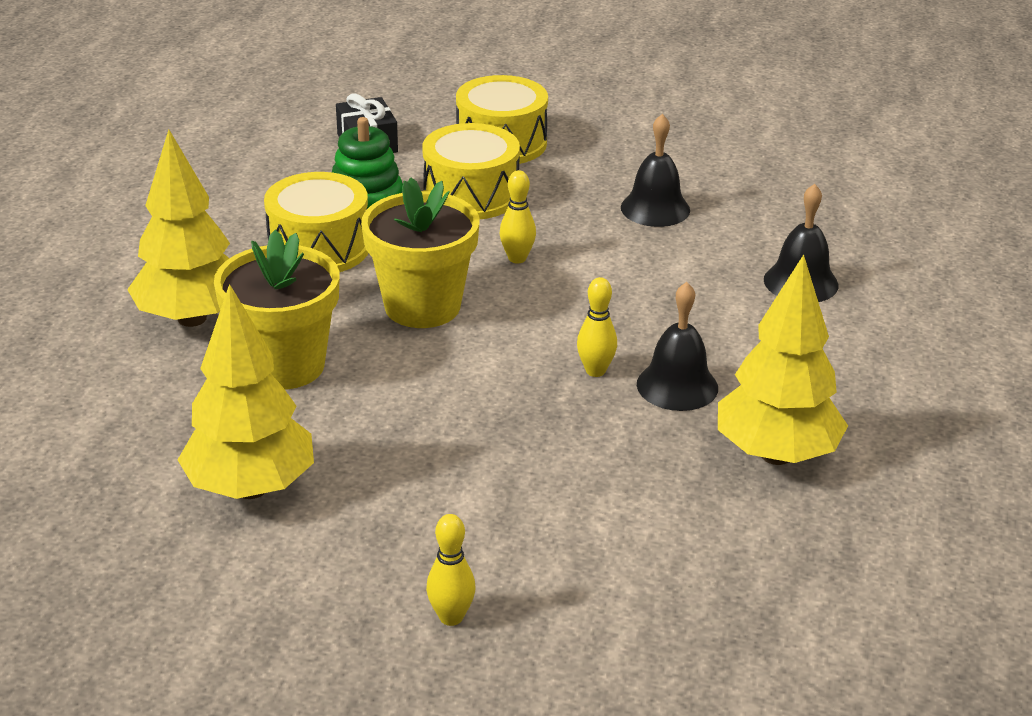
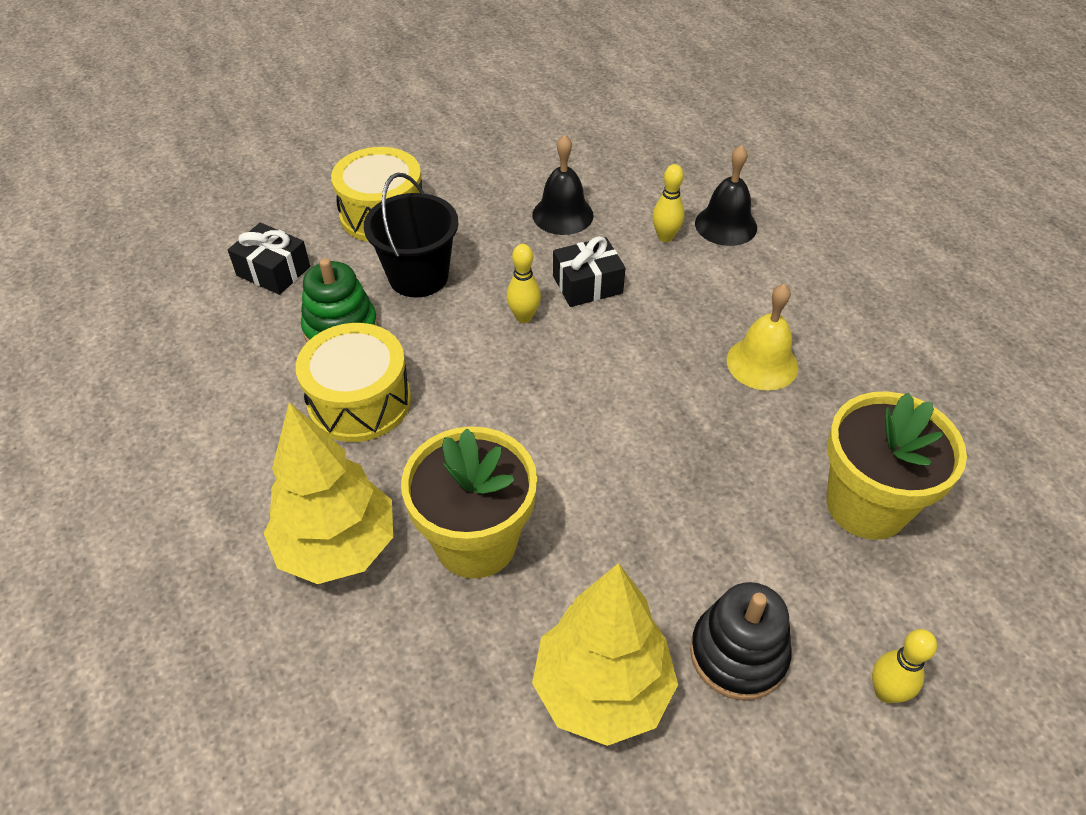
camera: 40 degrees left, 15 degrees up
yellow flower pot [361,177,479,328] -> yellow flower pot moved to [827,391,967,540]
yellow drum [422,123,520,220] -> black bucket [364,173,458,298]
yellow bowling pin [577,277,617,377] -> yellow bowling pin moved to [652,164,685,242]
black bell [637,282,718,411] -> yellow bell [727,284,799,391]
yellow tree [718,255,848,465] -> none
none -> black gift [553,236,625,307]
none -> black stacking toy [690,582,792,700]

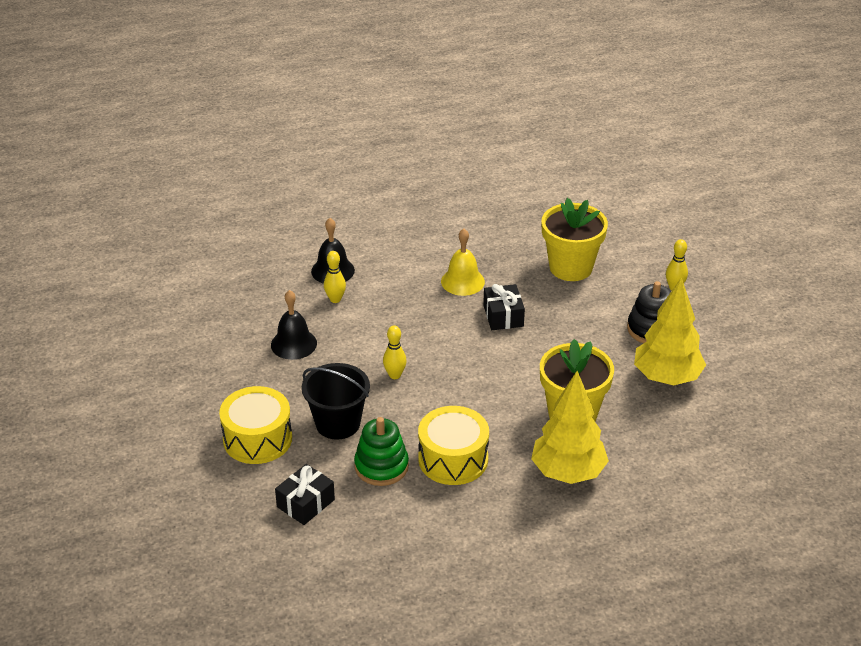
camera: 80 degrees left, 10 degrees down
black gift [553,236,625,307] -> black gift moved to [483,284,525,330]

